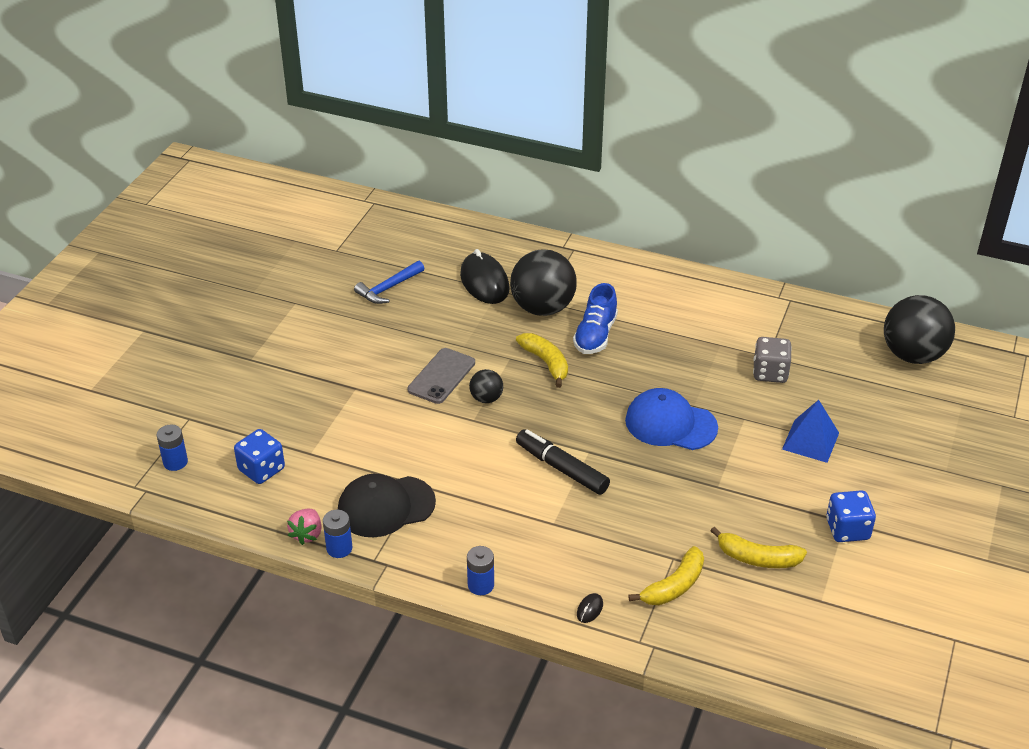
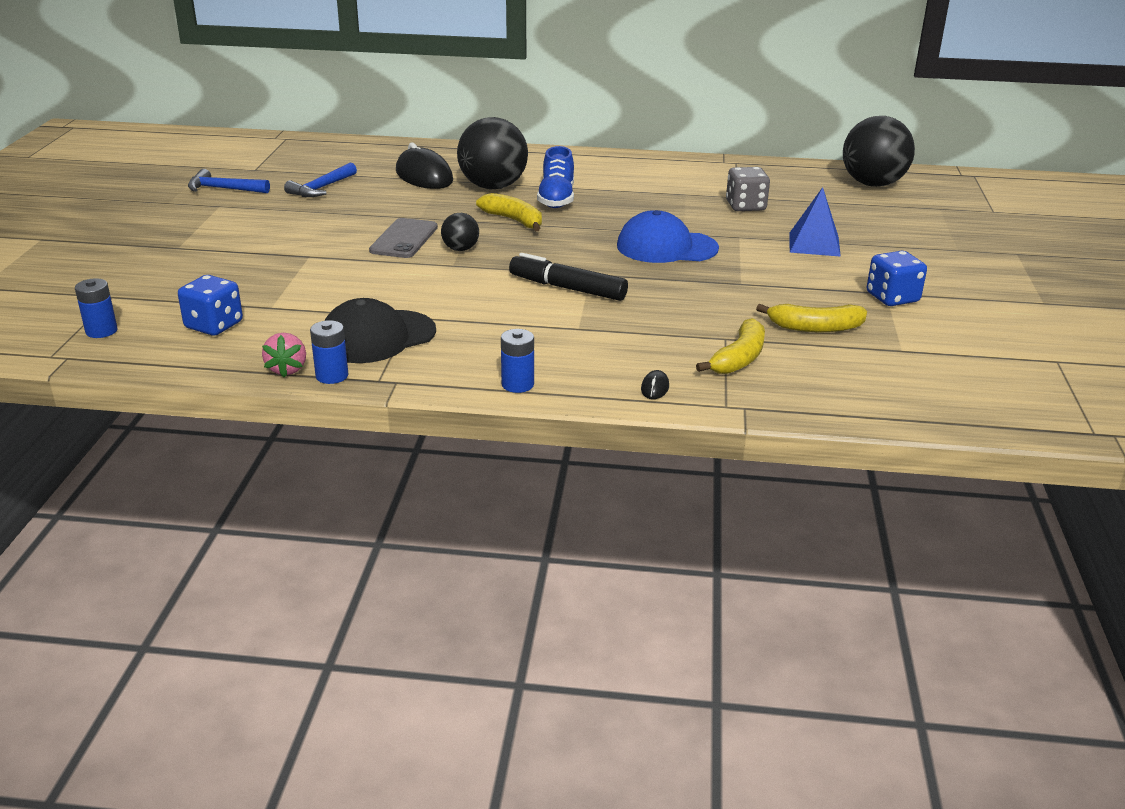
camera: 15 degrees left, 10 degrees down
none -> blue hammer [188,169,270,193]

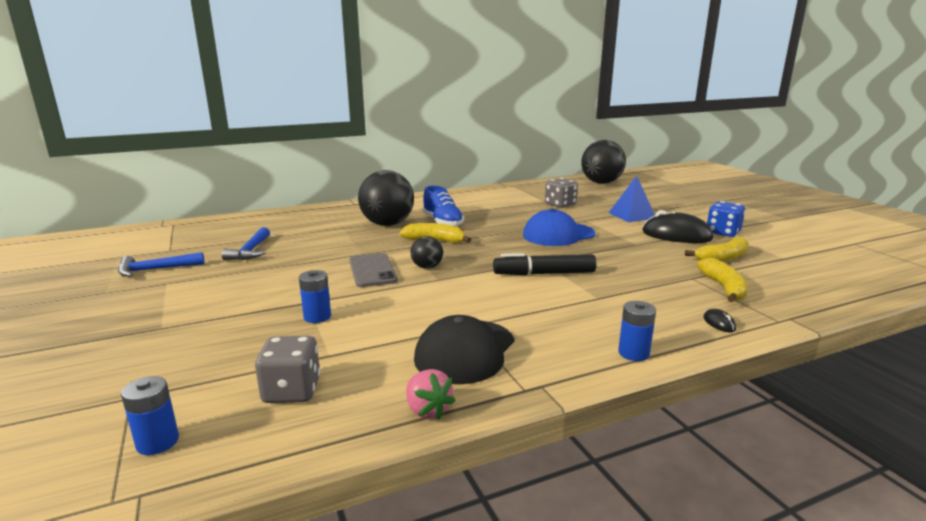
camera: 30 degrees left, 10 degrees down
blue dice [178,275,243,336] -> grey dice [255,336,320,403]
blue battery [310,320,348,384] -> blue battery moved to [299,270,331,323]
black mouse [396,143,453,189] -> black mouse moved to [642,210,713,243]

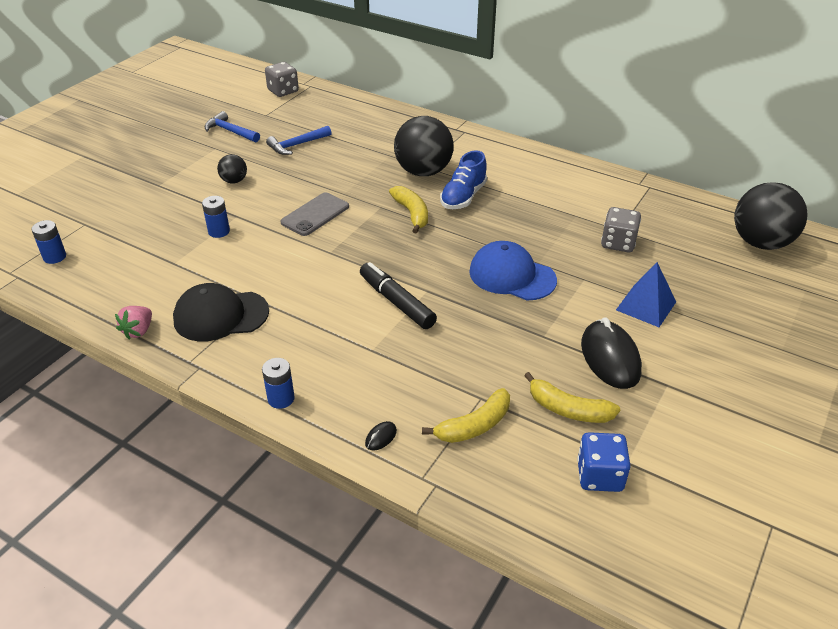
camera: 55 degrees right, 20 degrees up
grey dice [255,336,320,403] -> grey dice moved to [265,62,299,97]
black ball [411,236,443,269] -> black ball moved to [217,154,247,183]
blue dice [707,201,745,237] -> blue dice moved to [577,432,631,492]

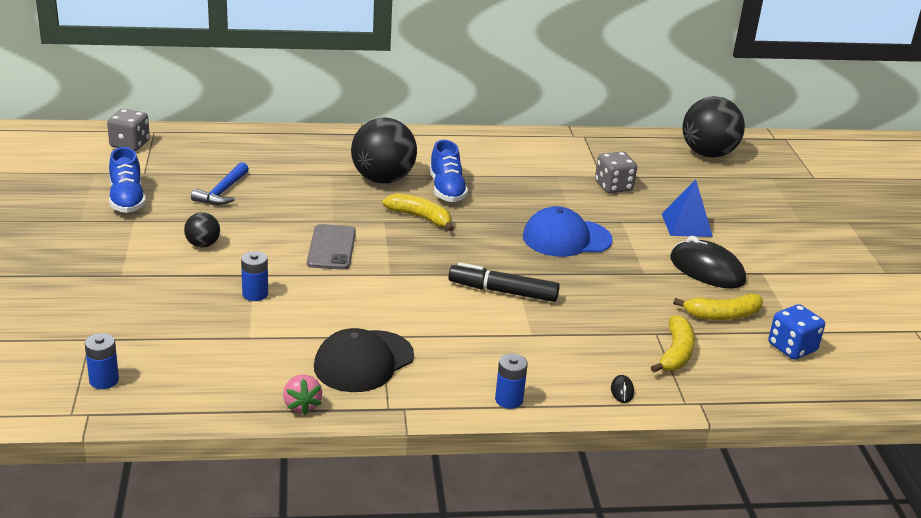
camera: 40 degrees left, 10 degrees down
blue hammer [205,111,260,142] -> blue shoe [109,147,146,213]

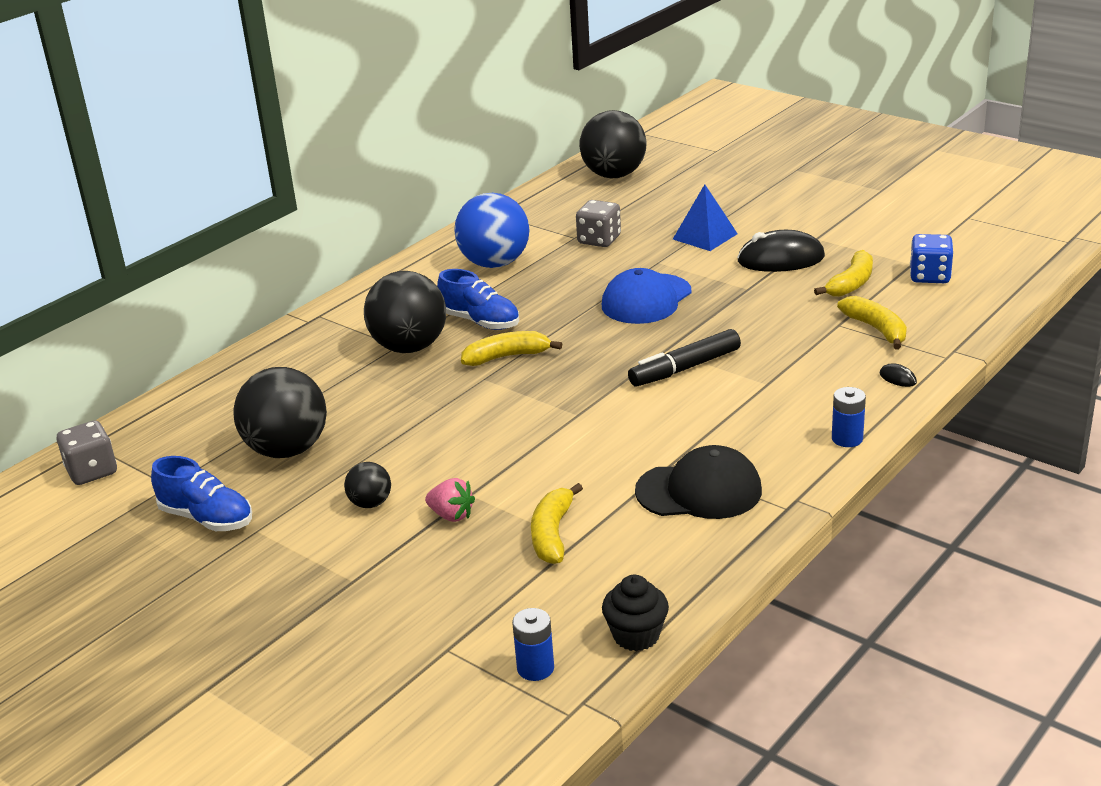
camera: 40 degrees left, 0 degrees up
blue hammer [191,162,249,205] -> black ball [233,367,327,458]
blue battery [241,251,268,301] -> none
pink strawberry [283,375,322,415] -> pink strawberry moved to [425,478,475,522]
grey phone [307,224,356,270] -> none
black cap [314,328,414,392] -> black cap turned 90 degrees counterclockwise [635,445,762,519]
none -> blue ball [454,193,529,268]
none -> yellow banana [531,483,583,564]
none -> black cupcake [602,575,669,651]

